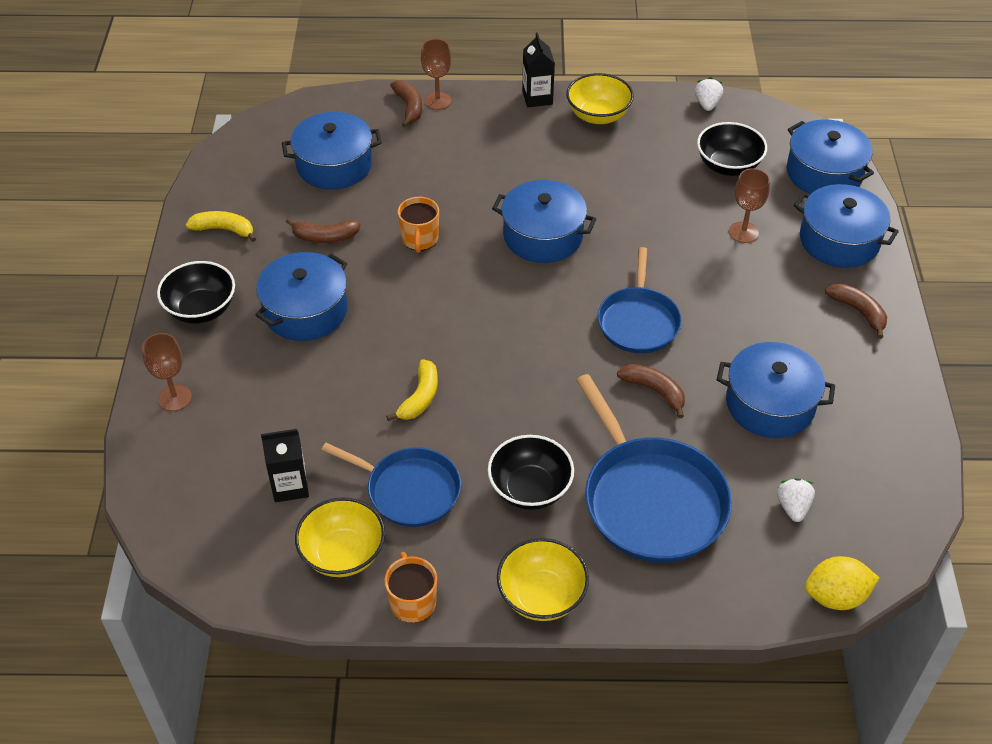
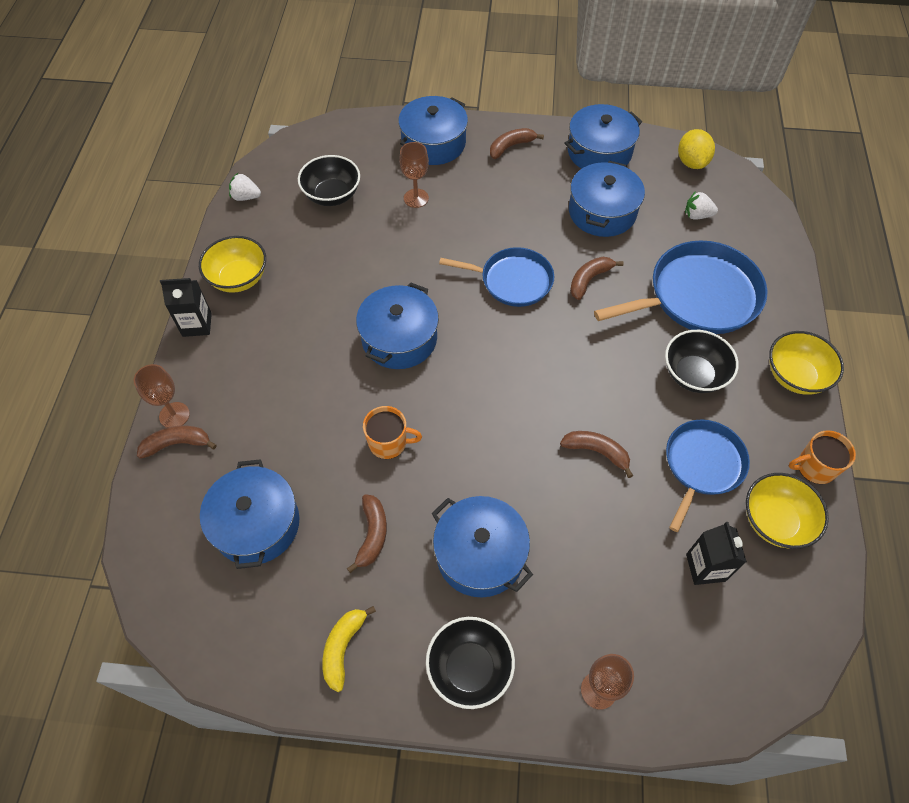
camera: 85 degrees left, 10 degrees up
yellow banana [386,359,438,421] -> brown banana [560,431,633,478]
blue pot [787,119,874,194] -> blue pot moved to [565,104,642,169]
yellow lemon [805,556,879,610] -> yellow lemon moved to [678,129,715,169]

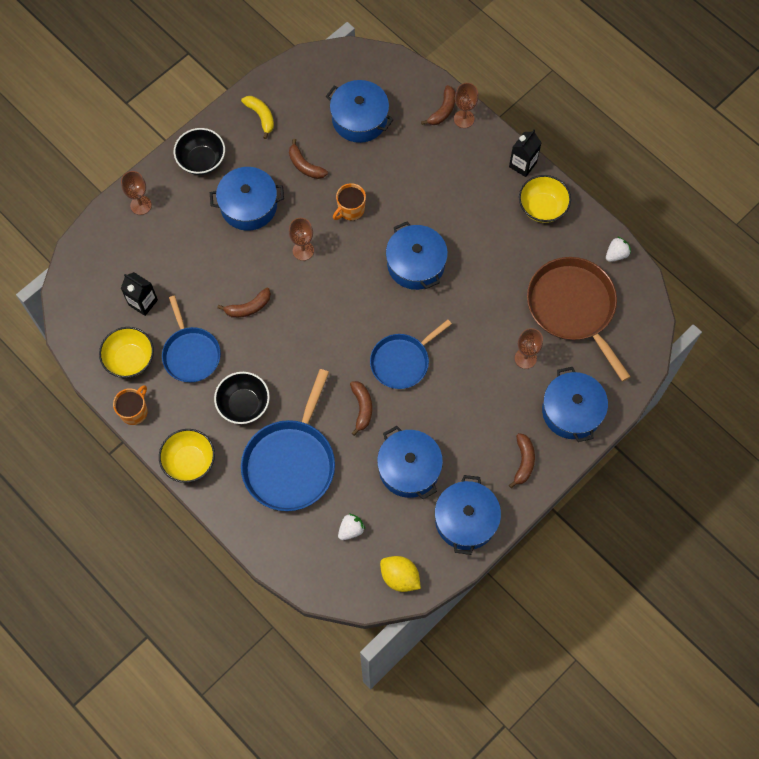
camera: 130 degrees right, 10 degrees up
black bowl [298,155,360,206] -> brown pan [527,257,631,381]
none -> brown goblet [289,218,314,261]

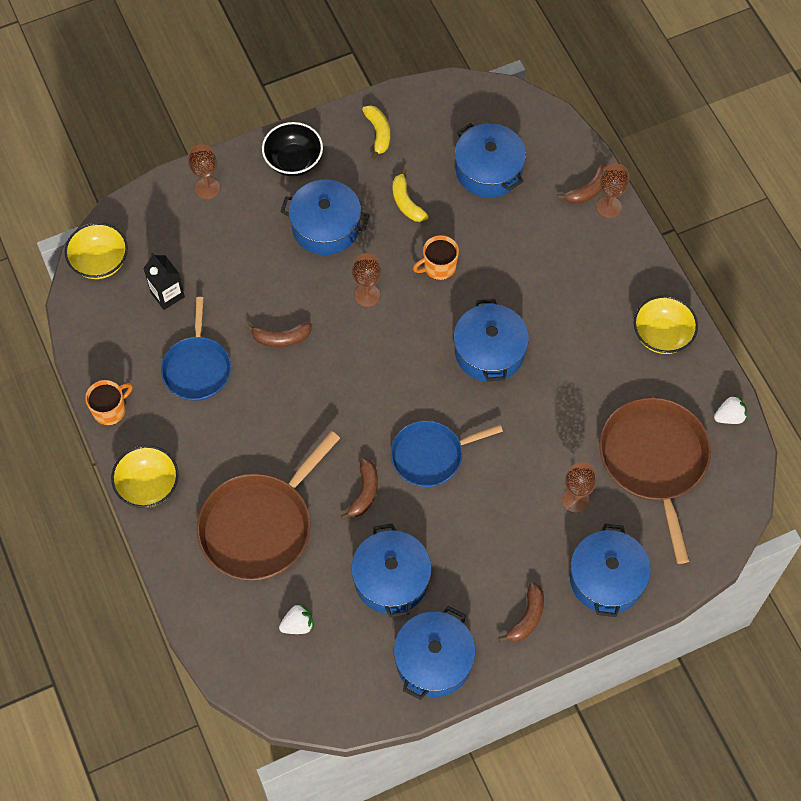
camera: 20 degrees right, 5 degrees down
yellow bowl [99,327,154,378] -> yellow bowl moved to [65,223,128,279]
black bowl [214,372,270,424] -> none
blue pan [241,369,335,511] -> brown pan [197,431,340,581]
brown banana [289,139,328,179] -> yellow banana [393,168,429,222]
yellow lemon [380,556,421,592] -> none
black carton [509,130,542,177] -> none

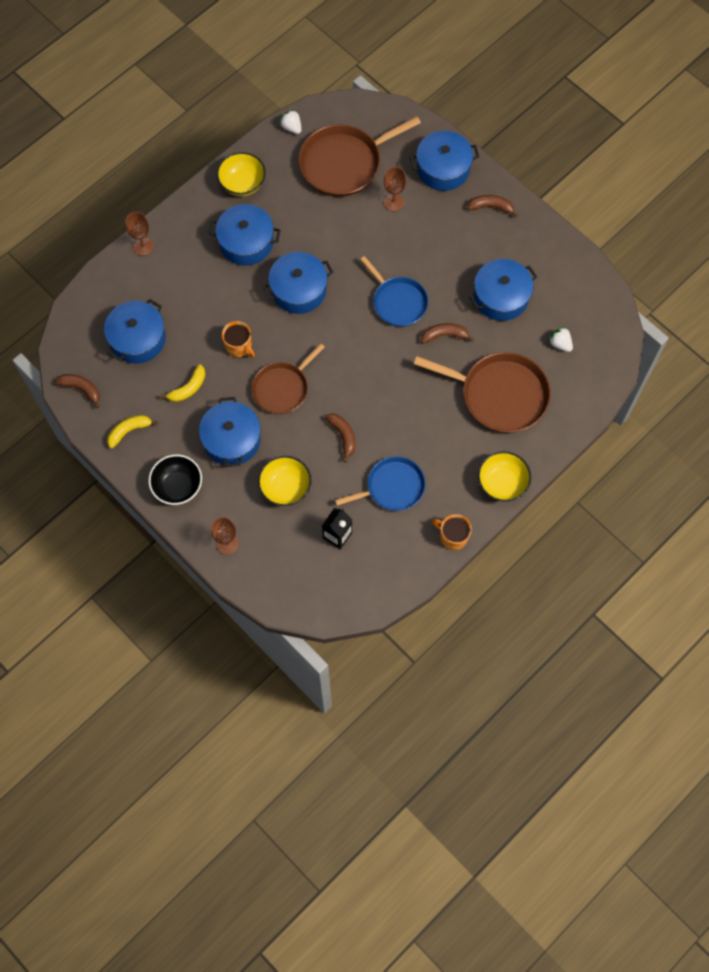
camera: 110 degrees left, 5 degrees up
yellow bowl [65,223,128,279] -> yellow bowl moved to [258,456,312,506]
brown goblet [352,253,381,307] -> brown pan [252,343,325,414]
blue pot [394,606,476,700] -> blue pot moved to [209,204,281,266]
brown banana [557,163,607,204] -> brown banana moved to [55,374,100,408]

